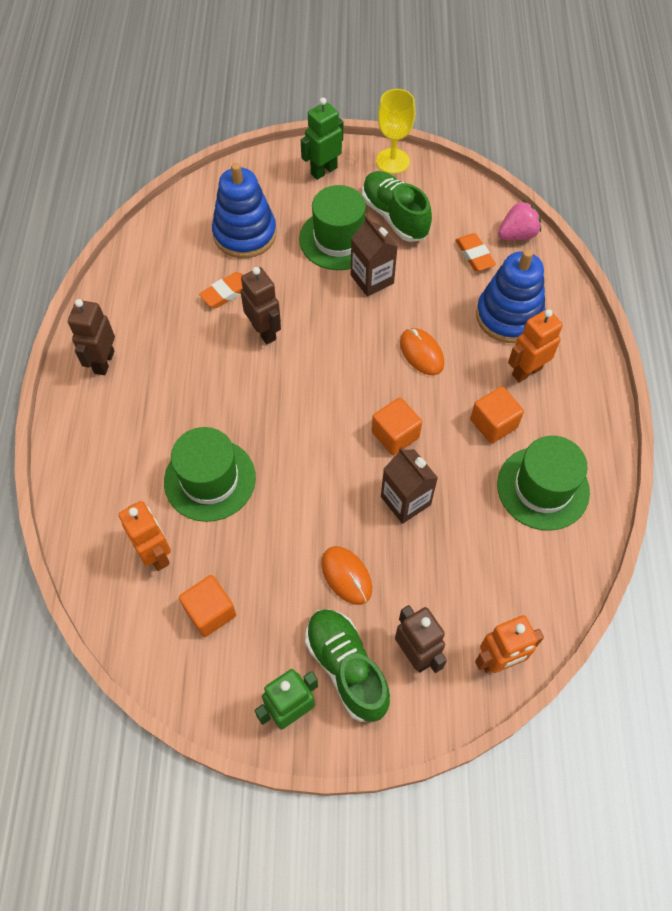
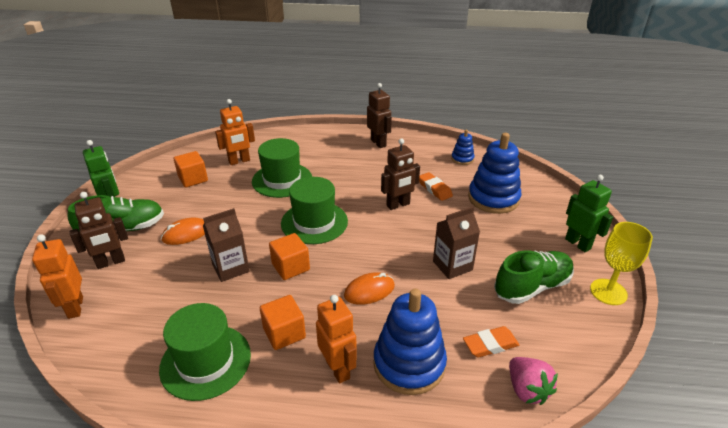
camera: 95 degrees right, 25 degrees down
brown robot [68,299,115,375] -> brown robot turned 45 degrees clockwise [367,83,392,148]
green hat [299,185,366,270] -> green hat moved to [281,177,348,244]
none -> blue stacking toy [451,130,475,165]

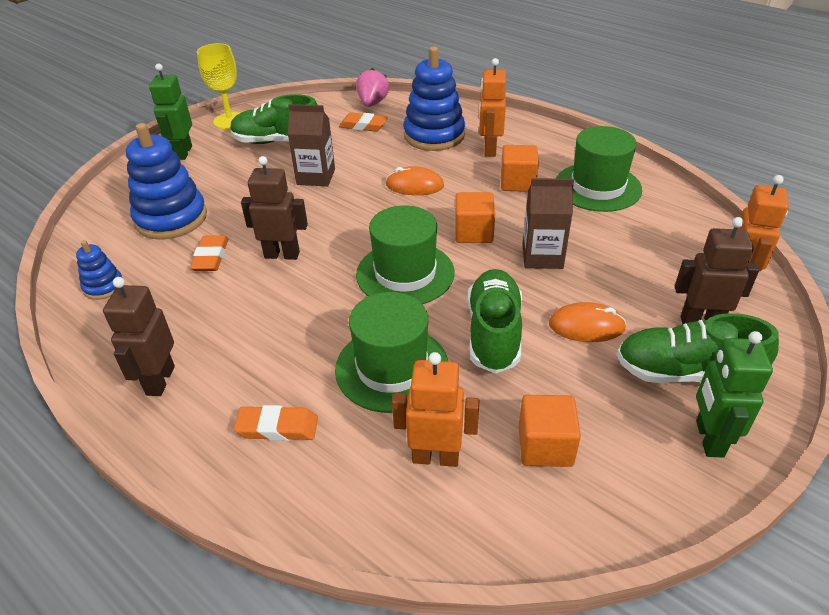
camera: 145 degrees left, 5 degrees up
none -> orange eraser [234,405,318,441]
none -> green shoe [467,269,522,373]

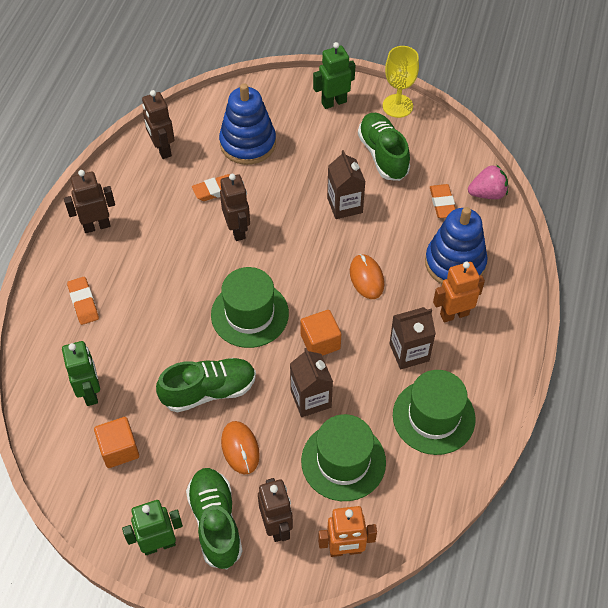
camera: 65 degrees right, 15 degrees up
blue stacking toy [76,240,123,300] -> brown robot [142,90,175,159]
green hat [335,292,449,413] -> green hat moved to [301,414,386,501]
orange robot [392,352,480,467] -> green robot [62,341,100,406]
orange cube [501,145,539,192] -> brown carton [389,307,436,369]

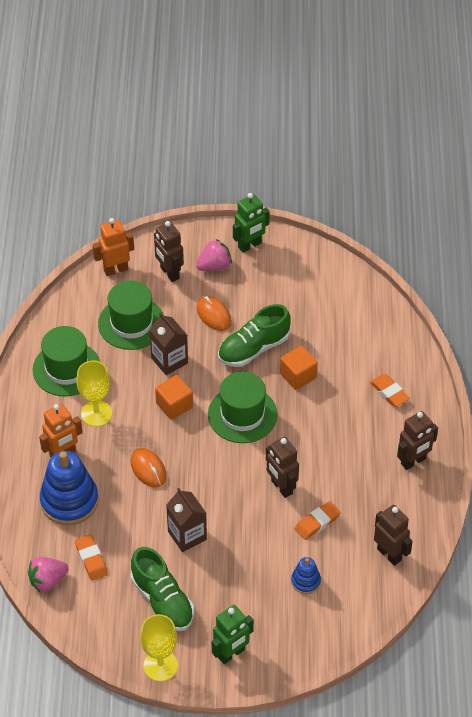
camera: 165 degrees right, 5 degrees down
green robot [62,341,100,406] -> none
orange cube [94,417,139,468] -> orange cube moved to [280,346,318,390]
green shoe [186,468,243,569] -> pink strawberry [196,239,232,271]
blue stacking toy [219,83,276,165] -> blue stacking toy [291,557,321,594], size x0.49
brown carton [389,307,436,369] -> yellow goblet [76,360,112,427]

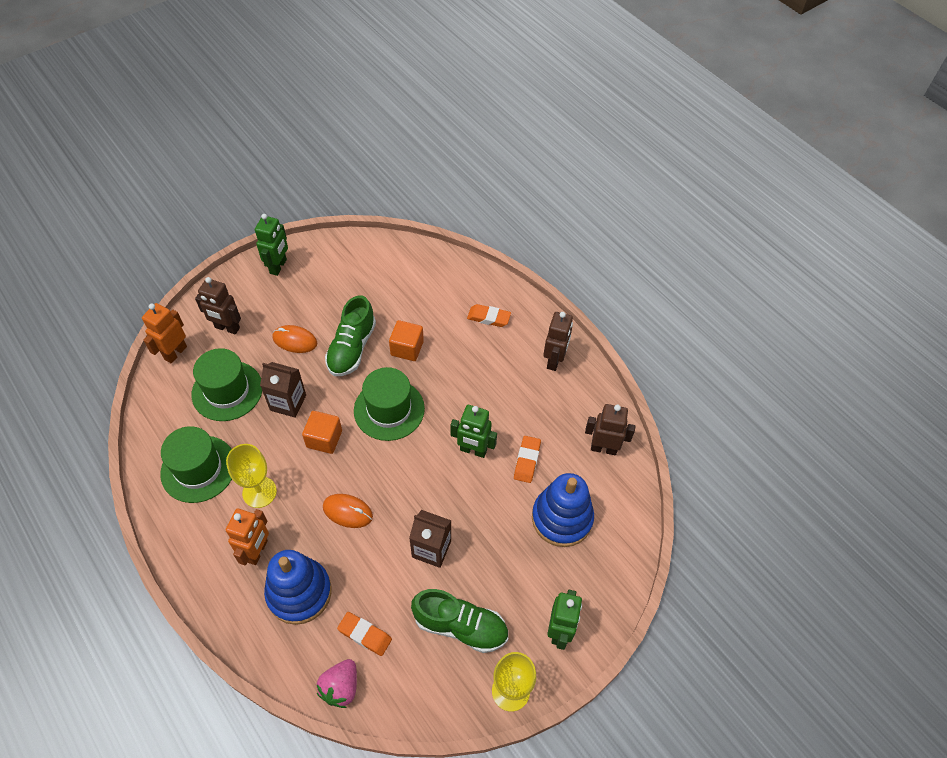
camera: 40 degrees left, 5 degrees up
pink strawberry [196,239,232,271] -> none
brown robot [266,437,299,498] -> green robot [450,405,497,458]
blue stacking toy [291,557,321,594] -> blue stacking toy [532,473,594,547], size x2.02

